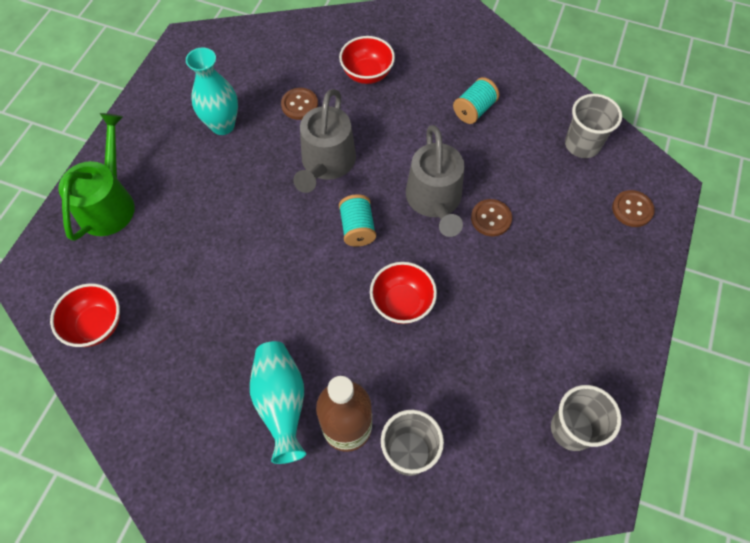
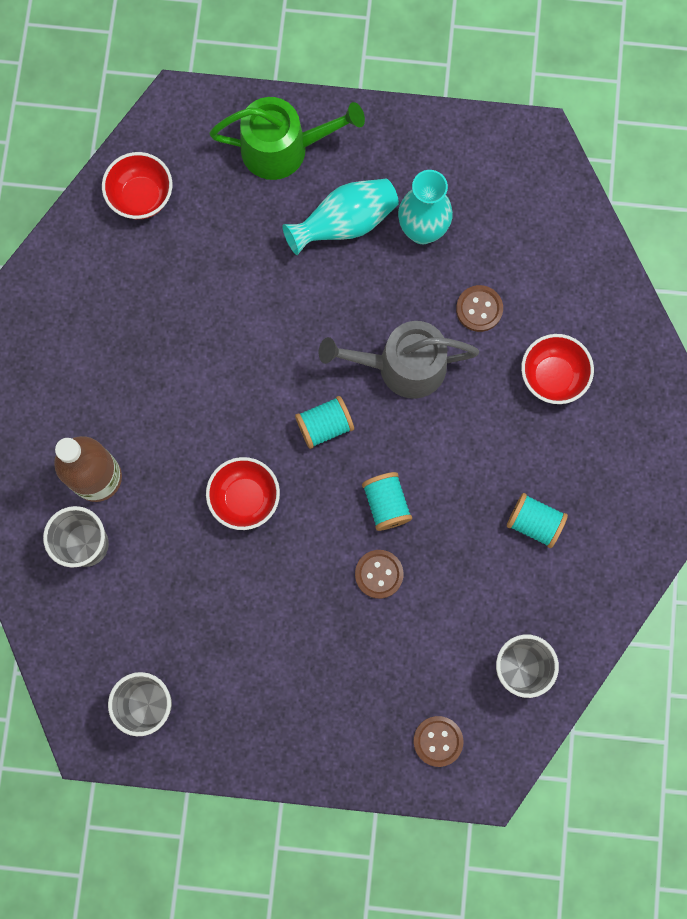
camera: 75 degrees right, 15 degrees up
turquoise vase [250,341,306,464] -> turquoise vase moved to [282,179,399,255]
grey watering can [406,125,464,237] -> turquoise spool [362,472,412,531]

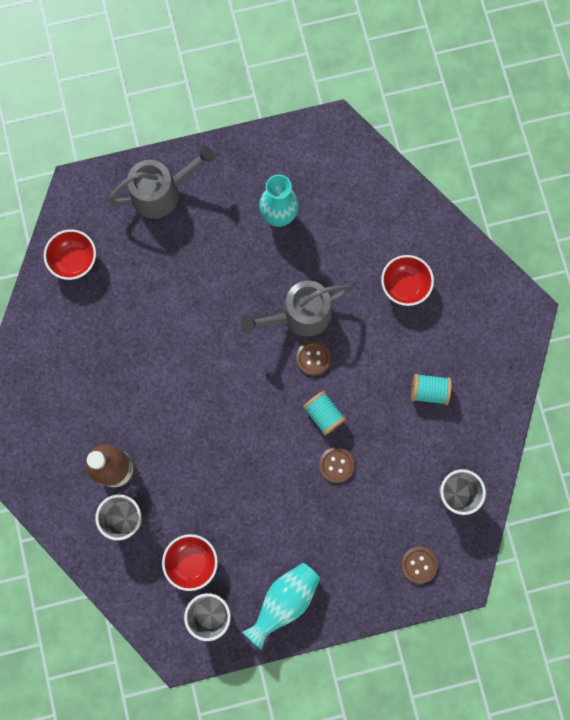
camera: 20 degrees left, 0 degrees up
red bowl [206,457,280,530] -> red bowl moved to [162,534,218,591]
green watering can [209,97,365,180] -> grey watering can [108,145,215,219]
turquoise vase [282,179,399,255] -> turquoise vase moved to [242,563,320,650]
turquoise spool [295,396,354,449] -> none
brown button [456,285,503,332] -> brown button moved to [296,341,331,376]

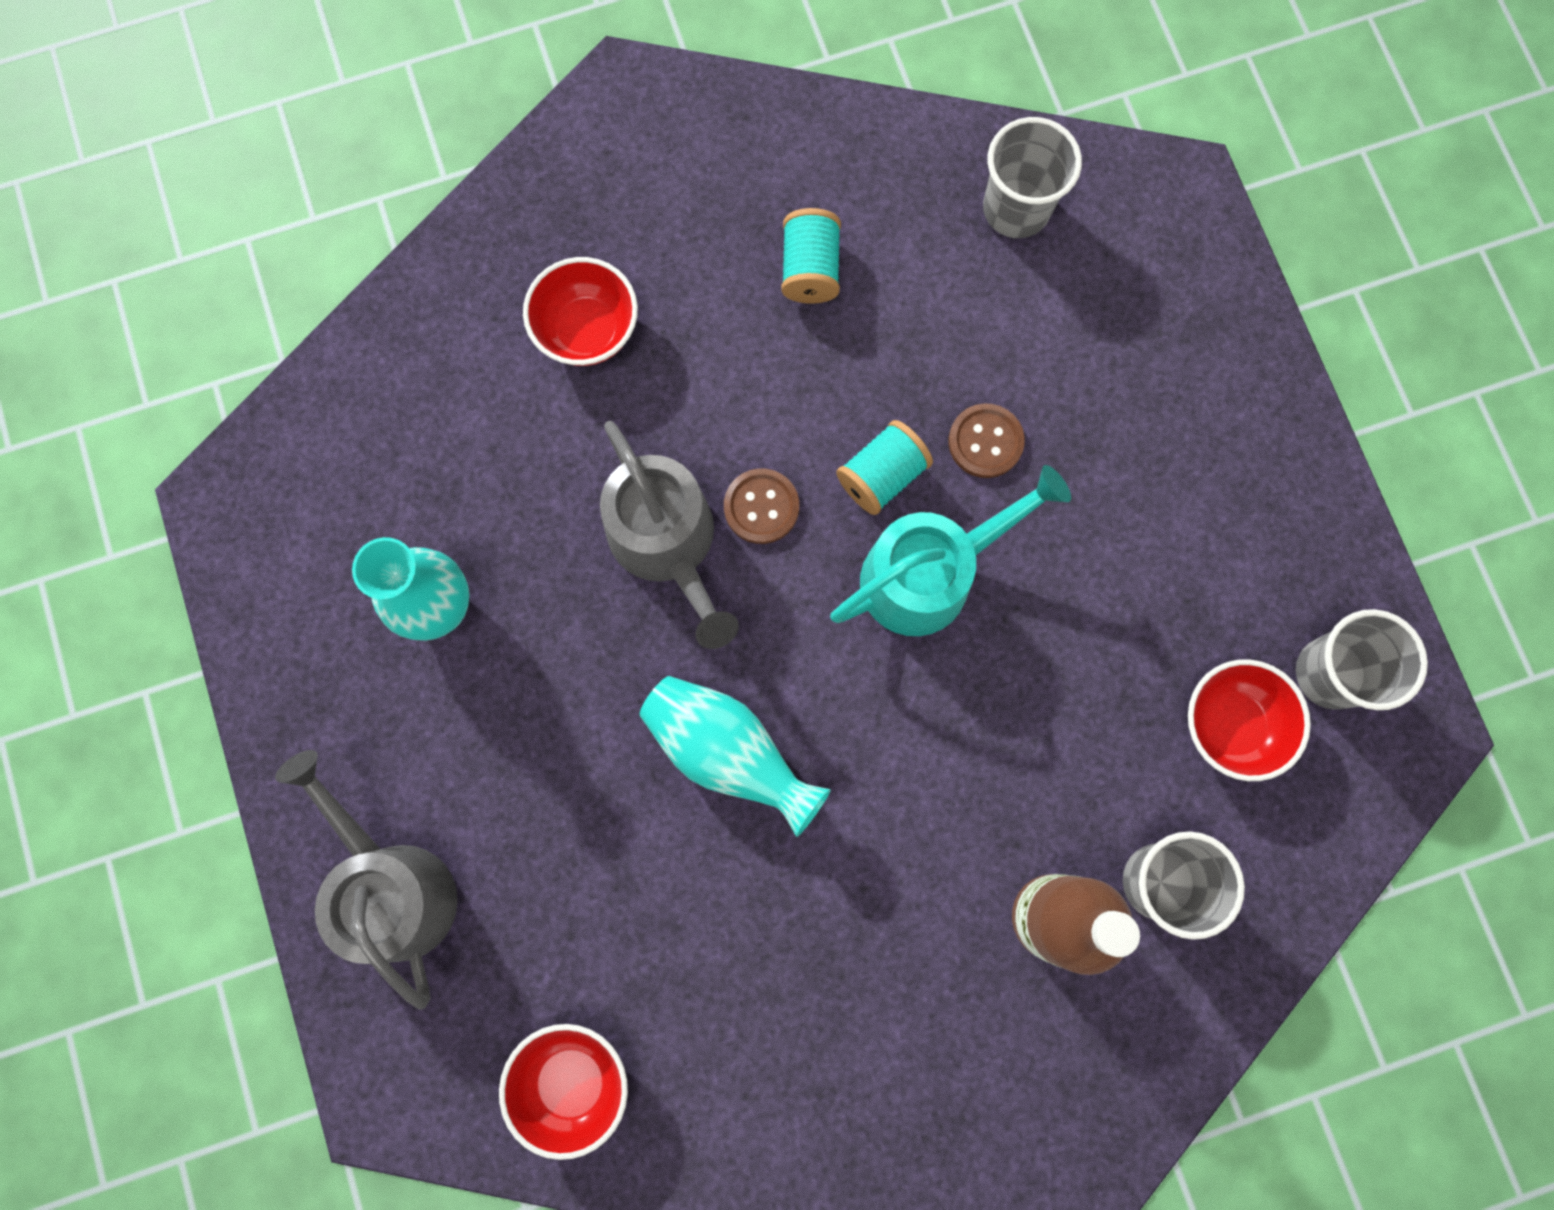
camera: 95 degrees left, 0 degrees up
turquoise vase [242,563,320,650] -> turquoise vase moved to [640,676,831,837]
brown button [401,547,438,584] -> none
none -> turquoise watering can [830,465,1071,636]

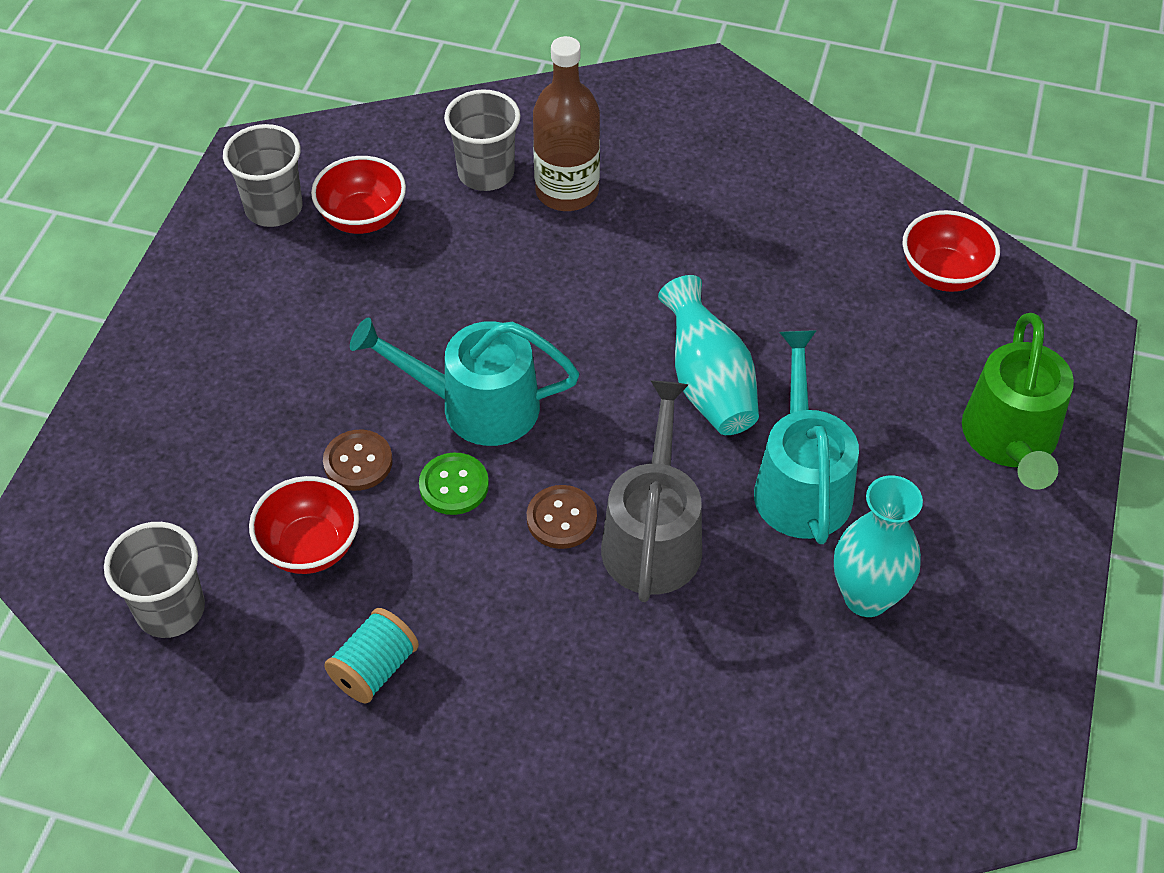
camera: 145 degrees left, 25 degrees down
grey watering can [275,750,458,1010] -> green watering can [962,313,1074,490]
red bowl [523,257,638,366] -> red bowl moved to [249,476,359,574]
turquoise spool [836,420,933,515] -> green button [419,453,489,515]
none -> turquoise watering can [754,330,859,544]

